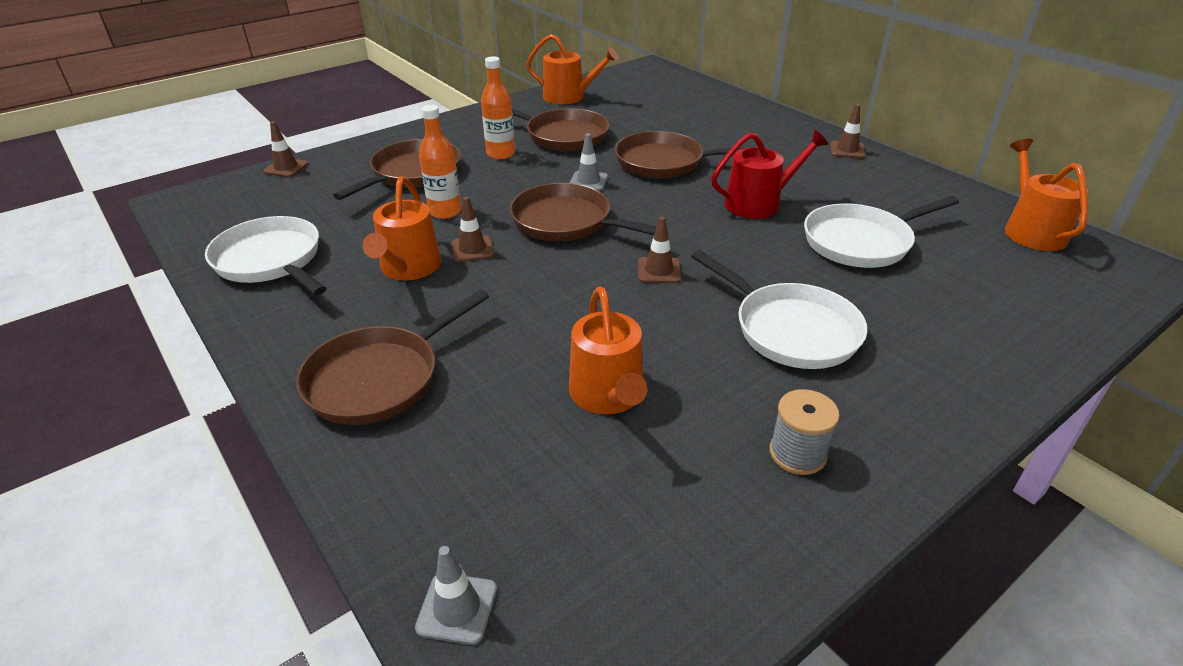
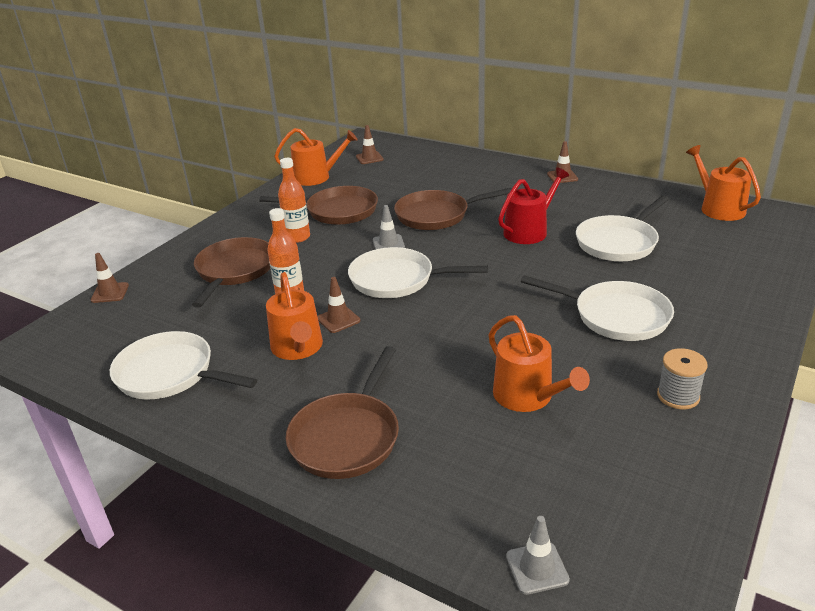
camera: 20 degrees left, 5 degrees down
brown pan [510,183,656,241] -> white pan [348,247,488,298]
brown traffic cone [638,217,681,283] -> brown traffic cone moved to [356,125,384,164]

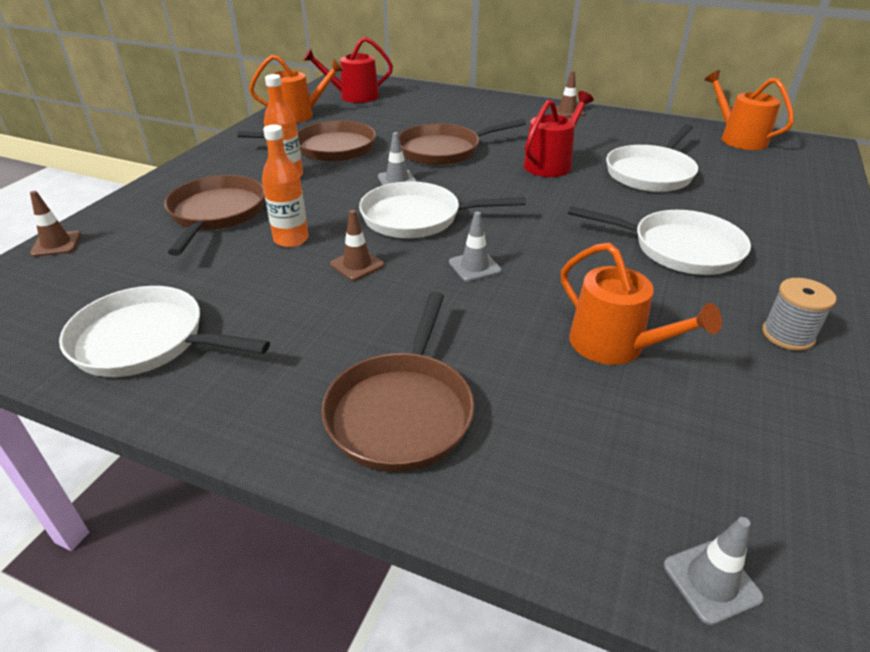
camera: 10 degrees left, 5 degrees up
orange watering can [266,272,323,360] -> none
brown traffic cone [356,125,384,164] -> red watering can [303,37,393,103]
none -> grey traffic cone [449,212,502,282]

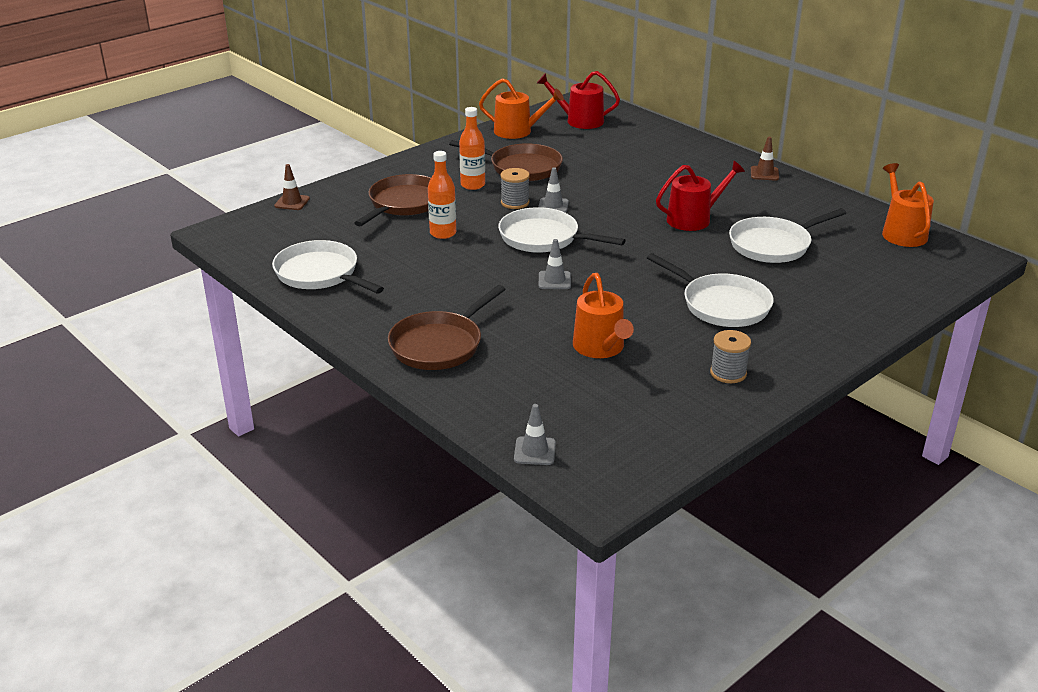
camera: 25 degrees right, 5 degrees down
brown traffic cone [330,210,384,281] -> none
brown pan [398,119,526,165] -> none
none -> grey spool [501,168,530,209]

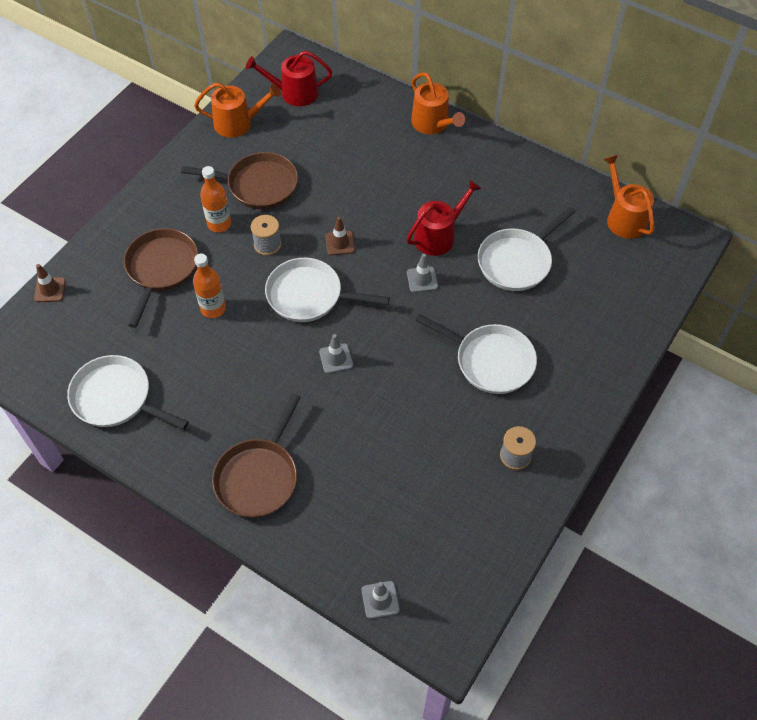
camera: 15 degrees left, 25 degrees up
grey traffic cone [538,167,569,213] -> grey traffic cone moved to [407,254,438,293]
orange watering can [573,273,634,358] -> orange watering can moved to [411,72,465,134]
brown traffic cone [751,137,779,181] -> brown traffic cone moved to [325,217,355,255]

